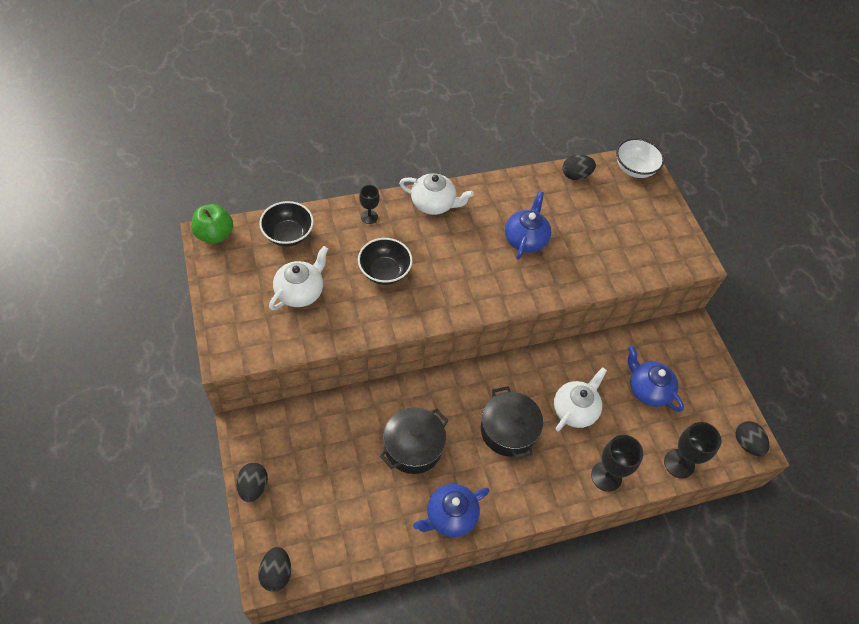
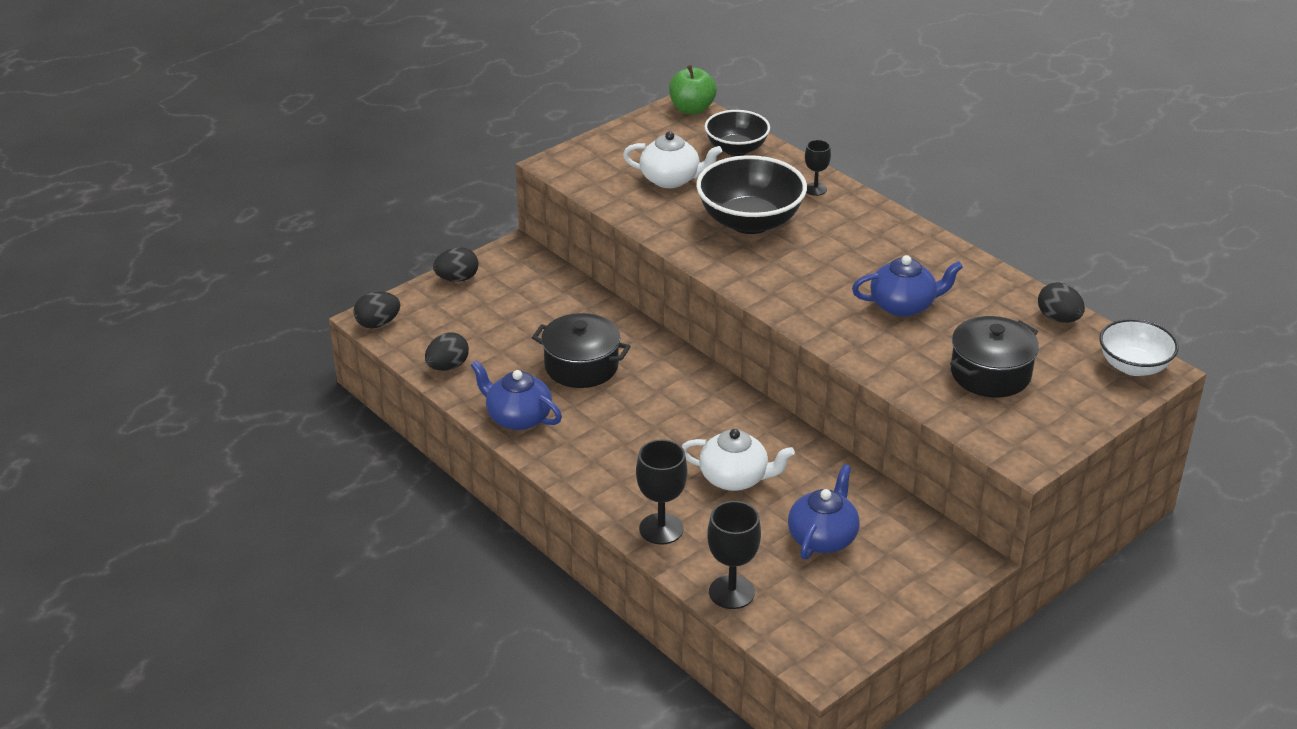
camera: 70 degrees right, 20 degrees down
black bowl [358,238,412,285] -> black bowl [696,155,807,234], size x1.58
white teapot [399,173,474,215] -> none
black pot [481,386,543,459] -> black pot moved to [950,316,1039,398]
black egg [735,421,769,456] -> black egg moved to [425,332,469,371]

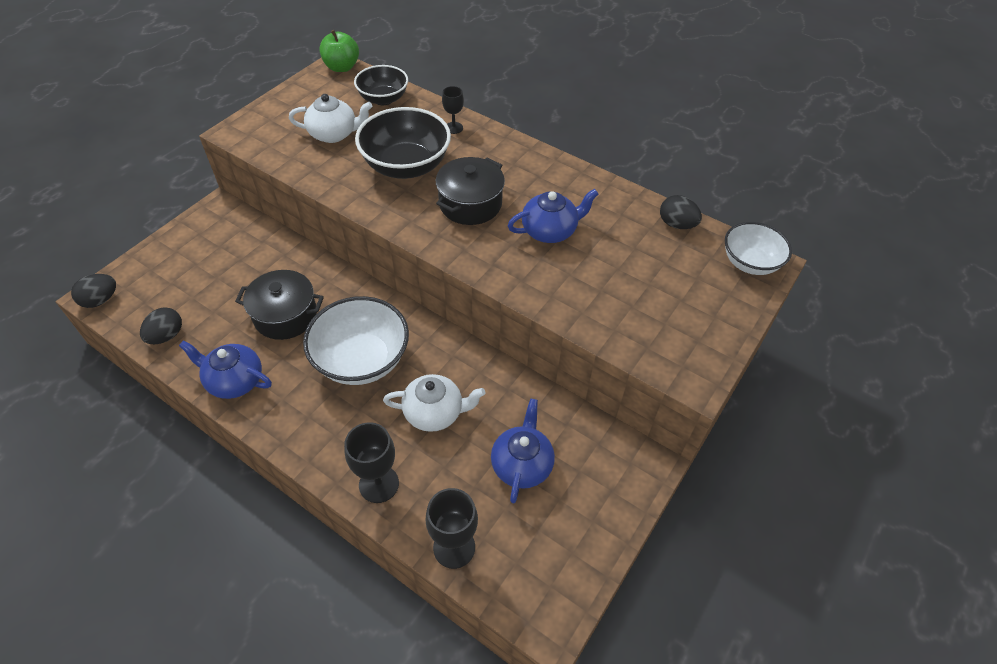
camera: 15 degrees left, 15 degrees up
black egg [433,247,479,282] -> none
black pot [950,316,1039,398] -> black pot moved to [436,157,505,225]
none -> white bowl [303,296,409,385]

